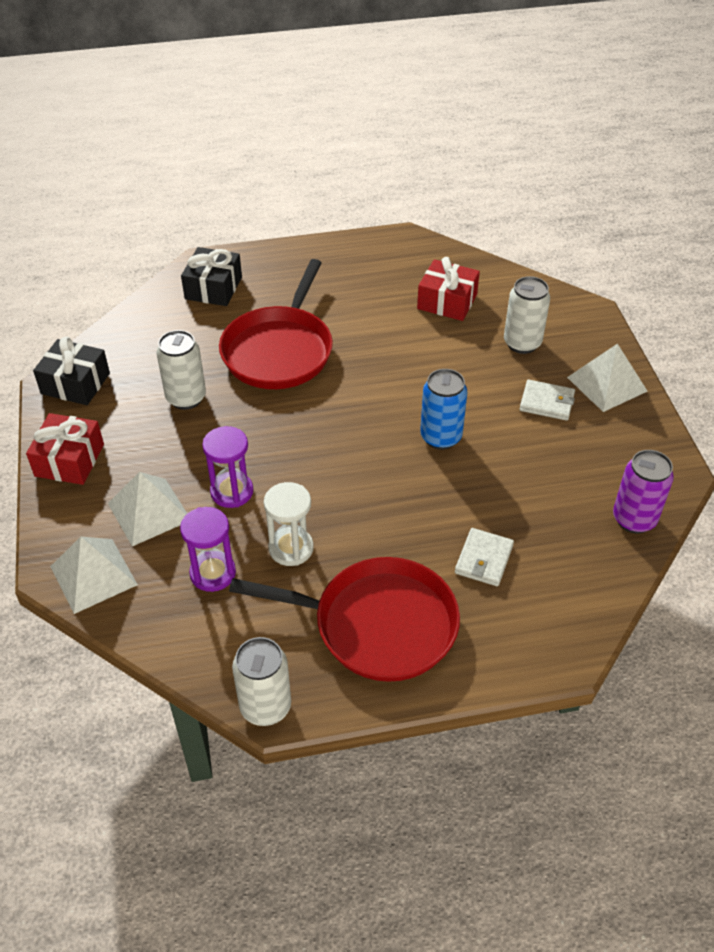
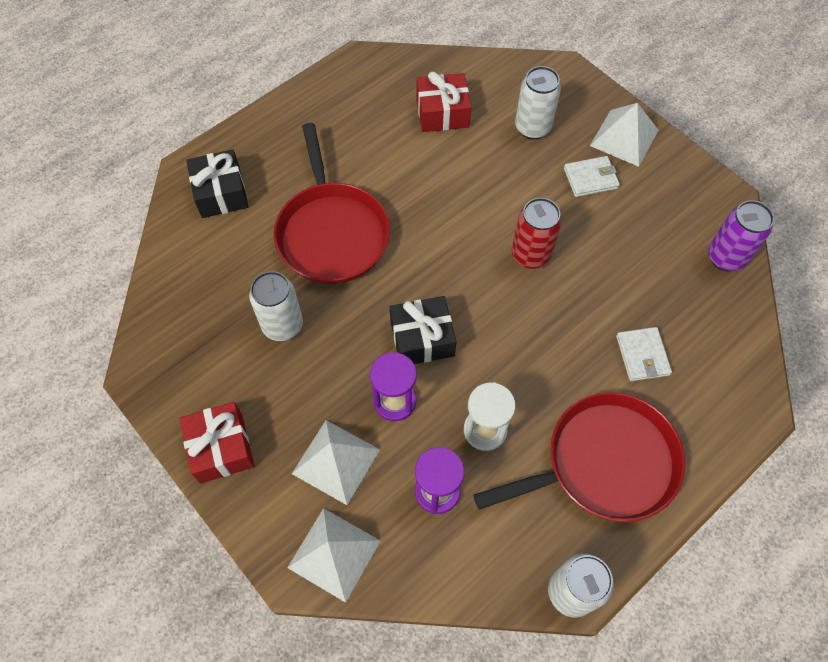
camera: 30 degrees left, 15 degrees up
black gift [33,337,110,405] -> black gift moved to [390,296,456,364]
blue can [420,369,467,450] -> red can [512,198,562,269]

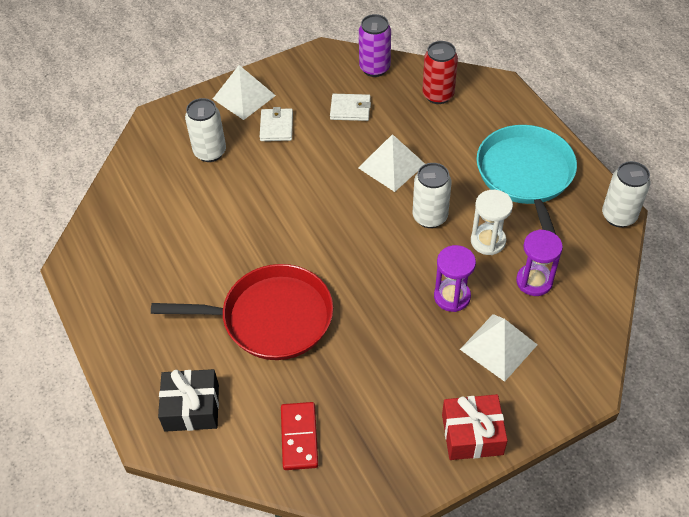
camera: 75 degrees left, 10 degrees down
white can [249,271,303,341] -> white can moved to [413,163,451,228]
white pyramid [287,508,380,603] -> white pyramid moved to [358,134,425,192]
black gift [390,296,456,364] -> none
red gift [416,72,471,132] -> none
red pan [474,392,685,522] -> turquoise pan [476,125,577,234]
red can [512,198,562,269] -> red can moved to [422,41,458,104]
white wallet [616,327,672,381] -> white wallet moved to [330,94,371,121]
none -> red domino [281,402,318,470]

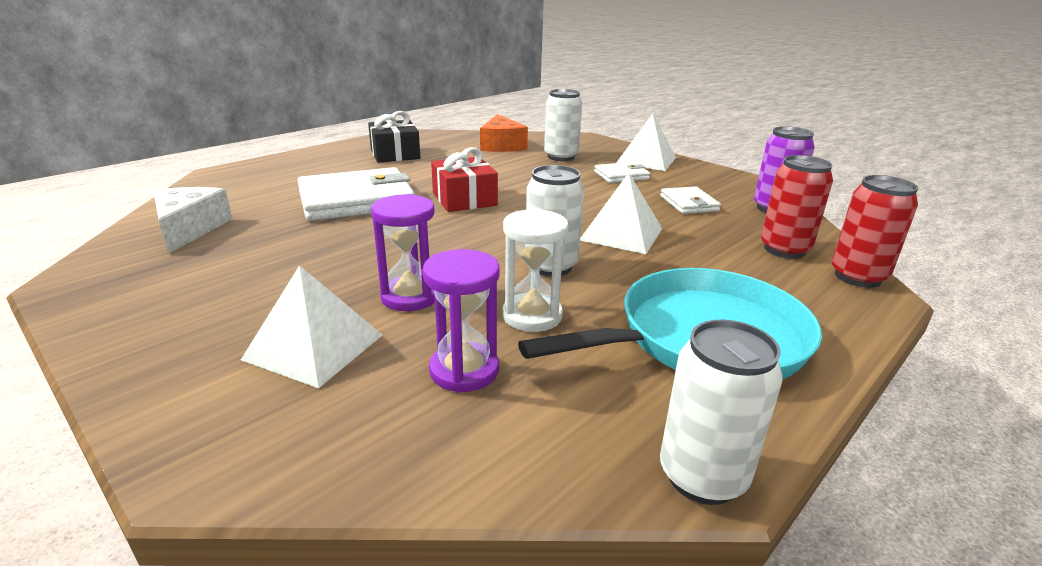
camera: 70 degrees right, 25 degrees down
red pan [151,264,333,360] -> white wallet [297,167,415,221]
black gift [158,369,219,432] -> black gift moved to [368,111,420,163]
red domino [281,402,318,470] -> white cheese [153,187,232,253]
red gift [442,394,508,460] -> red gift moved to [431,147,498,212]
none -> orange cheese [480,114,528,152]
none -> red can [831,175,918,288]

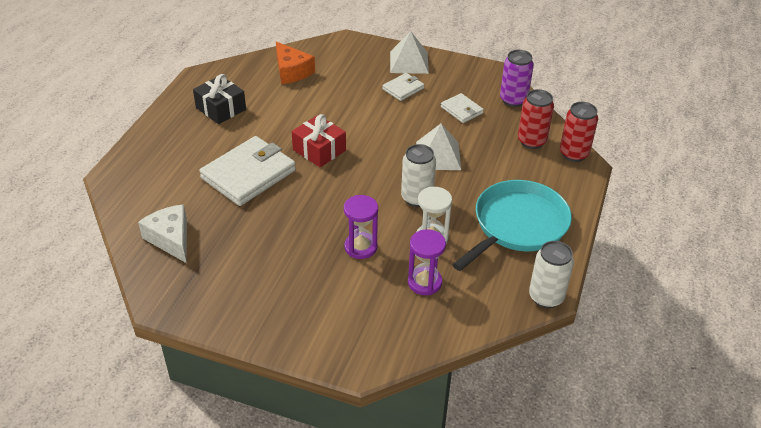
camera: 25 degrees left, 15 degrees up
white pyramid [241,265,382,388] -> none
white can [544,89,582,161] -> none

